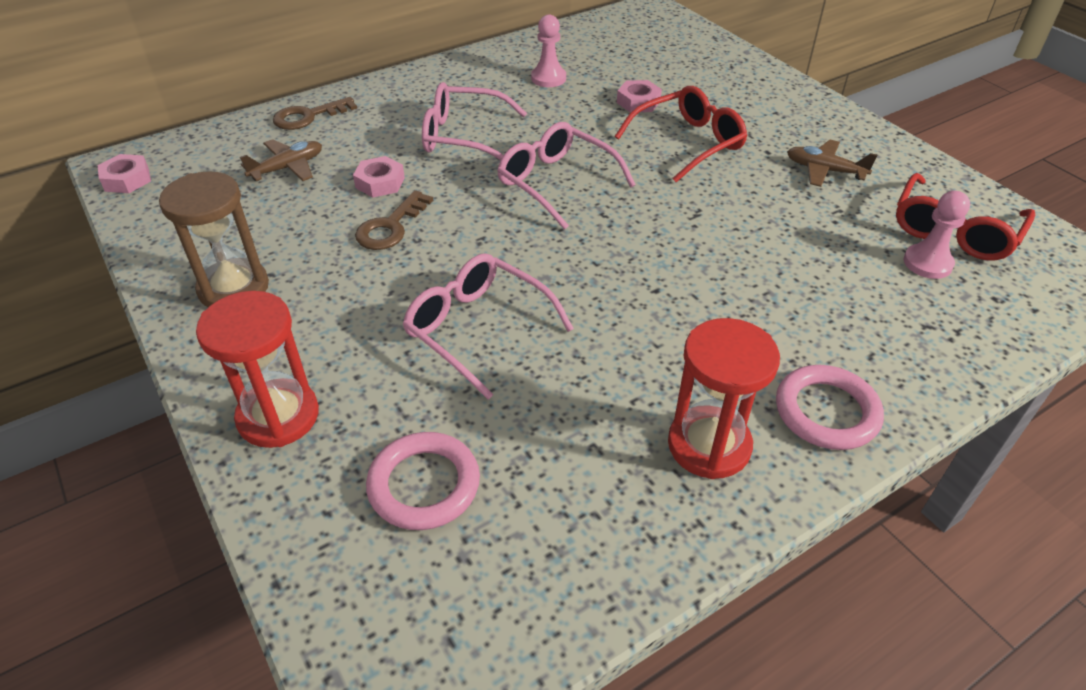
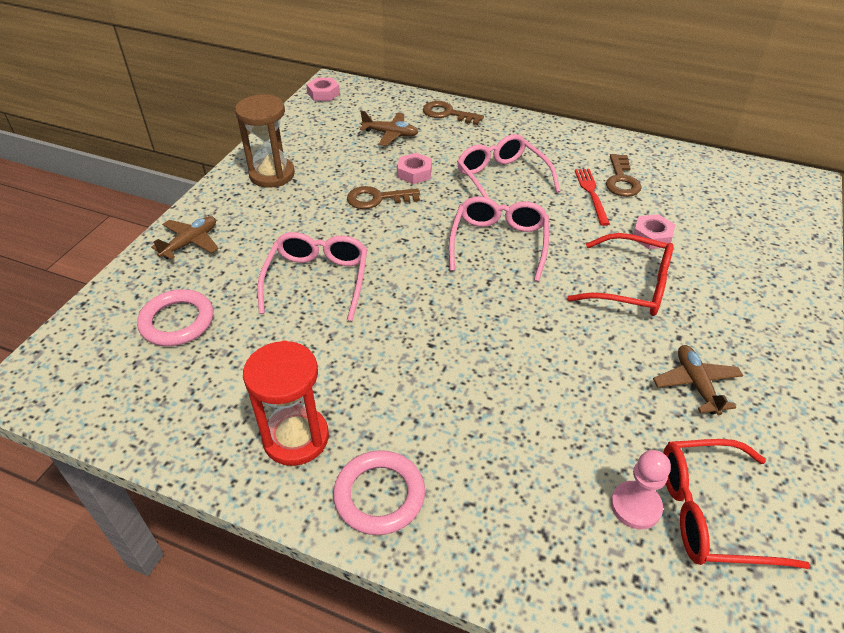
camera: 55 degrees right, 0 degrees up
red hourglass [196,291,319,448] -> brown plane [151,216,219,260]
pink pawn [531,15,566,87] -> brown key [606,154,642,197]
none -> red fork [575,169,610,226]

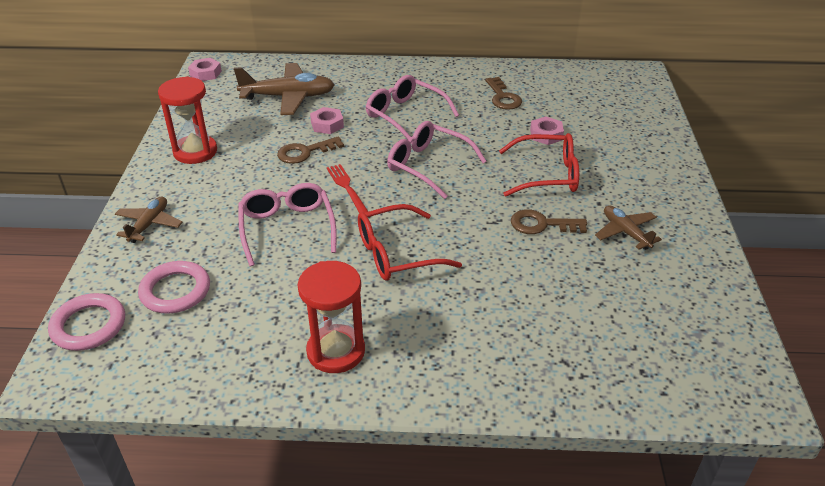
camera: 20 degrees left, 5 degrees down
brown hourglass [235,94,295,188] -> red hourglass [158,76,217,164]
pink ring [333,450,425,535] -> pink ring moved to [48,293,125,351]
brown plane [360,111,418,146] -> brown plane [234,63,335,115], size x1.72
brown key [423,101,484,125] -> brown key moved to [511,209,587,234]
pink glasses [449,197,549,281] -> pink glasses turned 45 degrees counterclockwise [387,121,486,199]
red fork [575,169,610,226] -> red fork moved to [327,164,368,213]
pink pawn [611,450,671,529] -> none
red glasses [663,439,810,569] -> red glasses moved to [358,204,462,280]

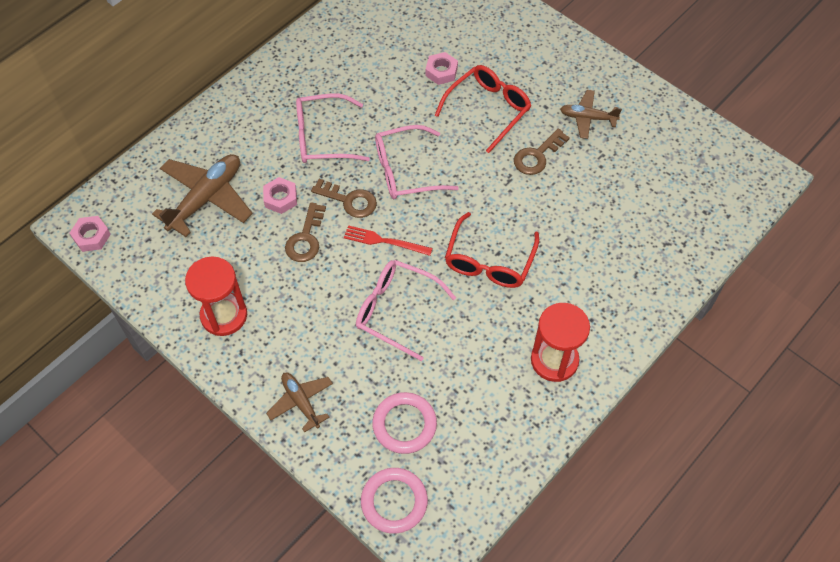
camera: 50 degrees left, 20 degrees up
brown key [485,77,522,110] -> brown key moved to [311,179,377,218]

